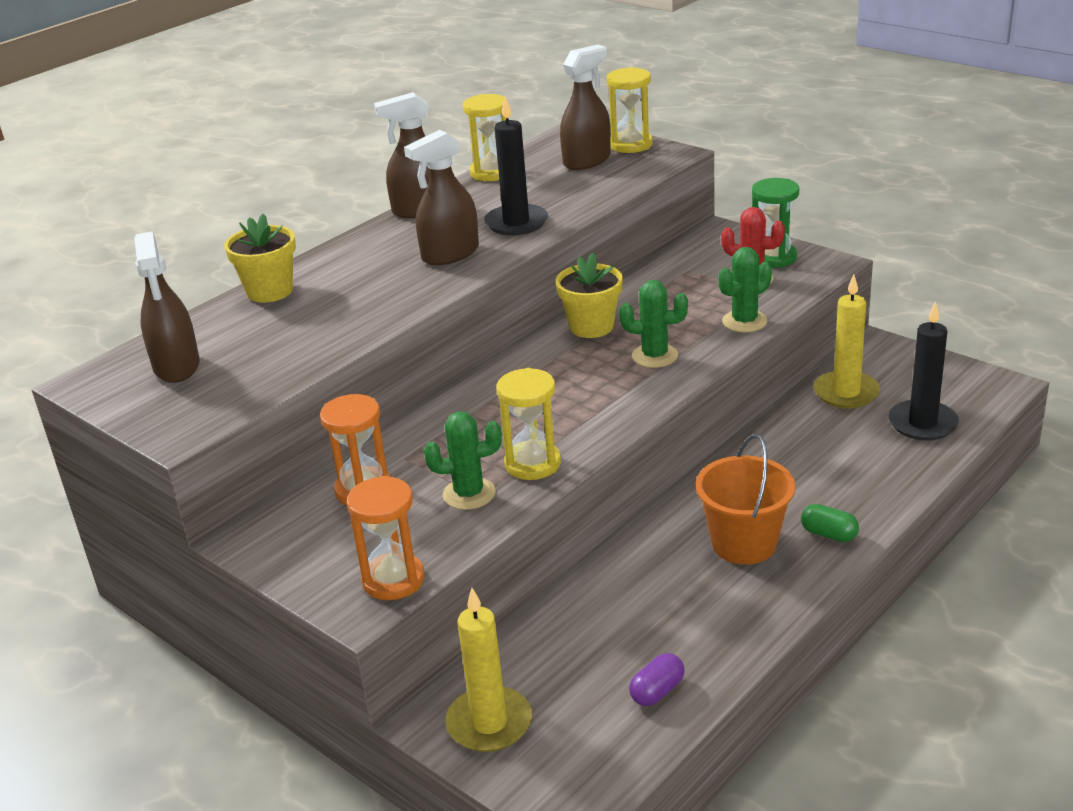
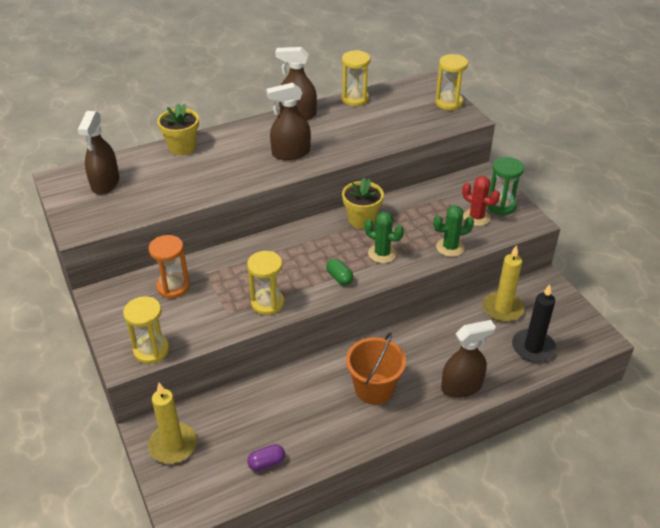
camera: 20 degrees right, 10 degrees up
orange hourglass [347,476,425,600] -> yellow hourglass [123,296,169,364]
green cactus [424,411,502,510] -> none
black candle [484,97,548,236] -> none
brown spray bottle [560,45,611,170] -> brown spray bottle moved to [441,320,496,398]
green capsule [801,504,859,542] -> green capsule moved to [326,258,353,285]

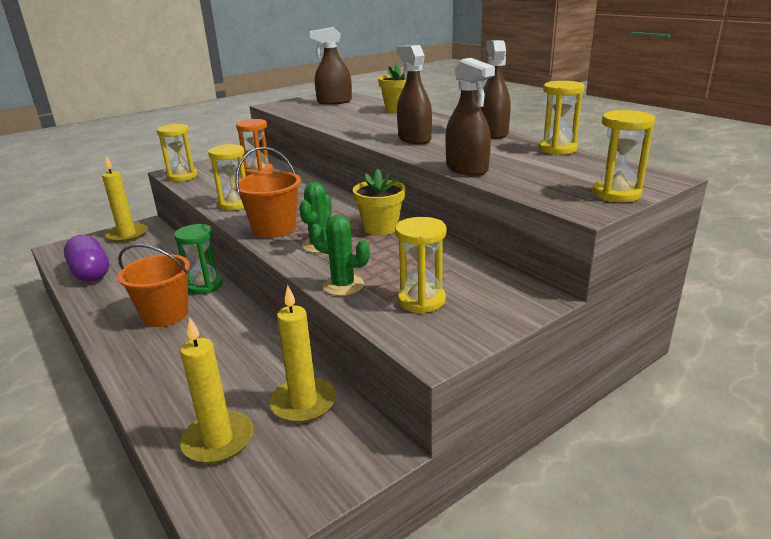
camera: 80 degrees right, 15 degrees down
purple capsule [247,444,285,471] -> purple capsule [64,235,109,282], size x1.94
green capsule [326,258,353,285] -> orange bucket [234,147,301,238]
green cactus [433,205,474,257] -> green cactus turned 45 degrees counterclockwise [310,215,370,296]
brown spray bottle [441,320,496,398] -> brown spray bottle moved to [445,58,495,176]
red cactus [462,176,500,226] -> yellow hourglass [395,217,446,313]
green hourglass [487,157,524,215] -> green hourglass moved to [174,224,223,295]
black candle [512,284,556,362] -> yellow candle [180,317,253,464]

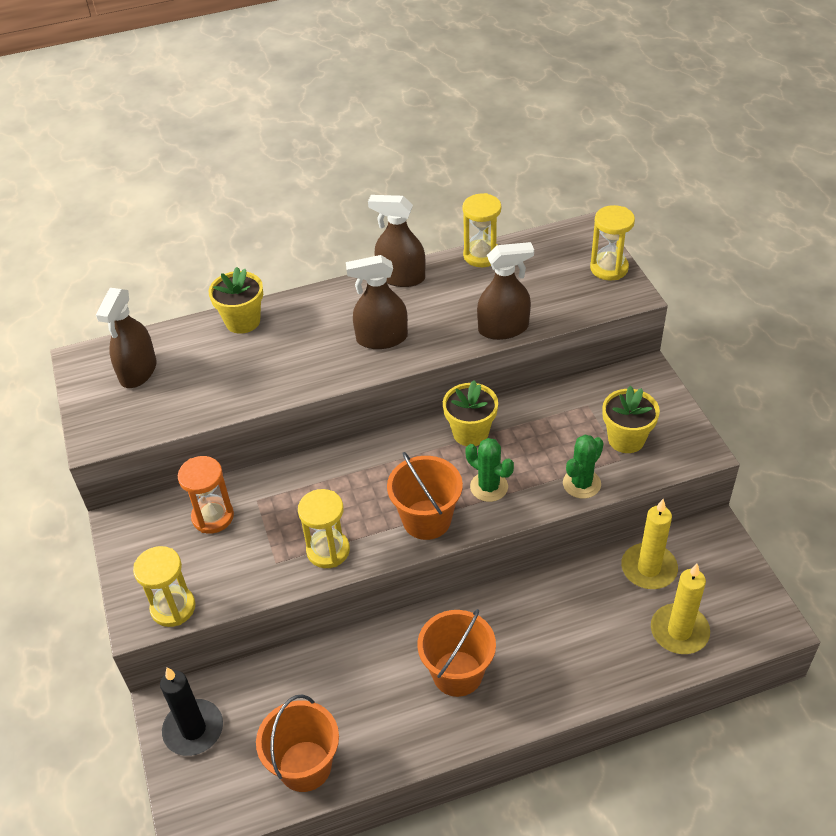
camera: 70 degrees left, 20 degrees up
purple capsule [64,235,109,282] -> orange bucket [256,695,339,792]
yellow candle [102,156,148,243] -> black candle [160,667,223,756]
green hourglass [174,224,223,295] -> none
yellow hourglass [395,217,446,313] -> yellow flower pot [602,386,660,453]

